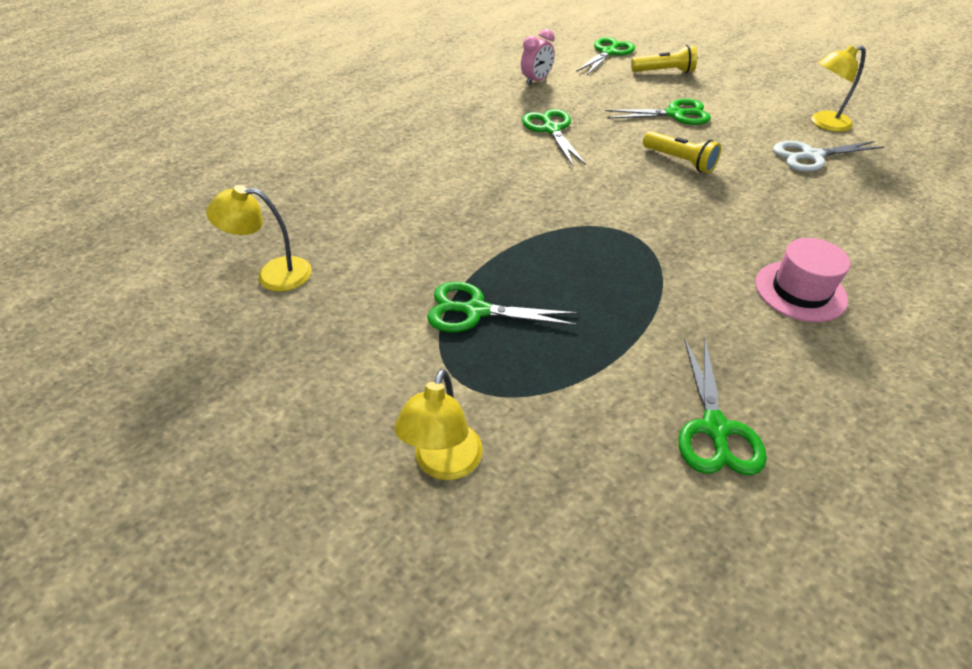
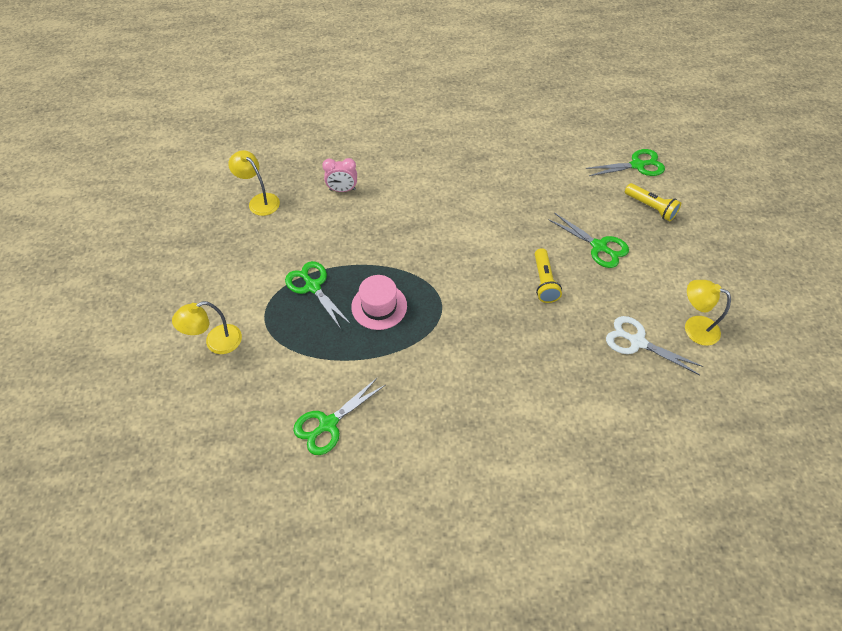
camera: 45 degrees right, 10 degrees up
pink clock [521,29,555,86] -> pink clock moved to [322,158,357,192]
green scissors [522,109,586,166] -> none
pink hat [755,238,850,322] -> pink hat moved to [351,275,407,330]

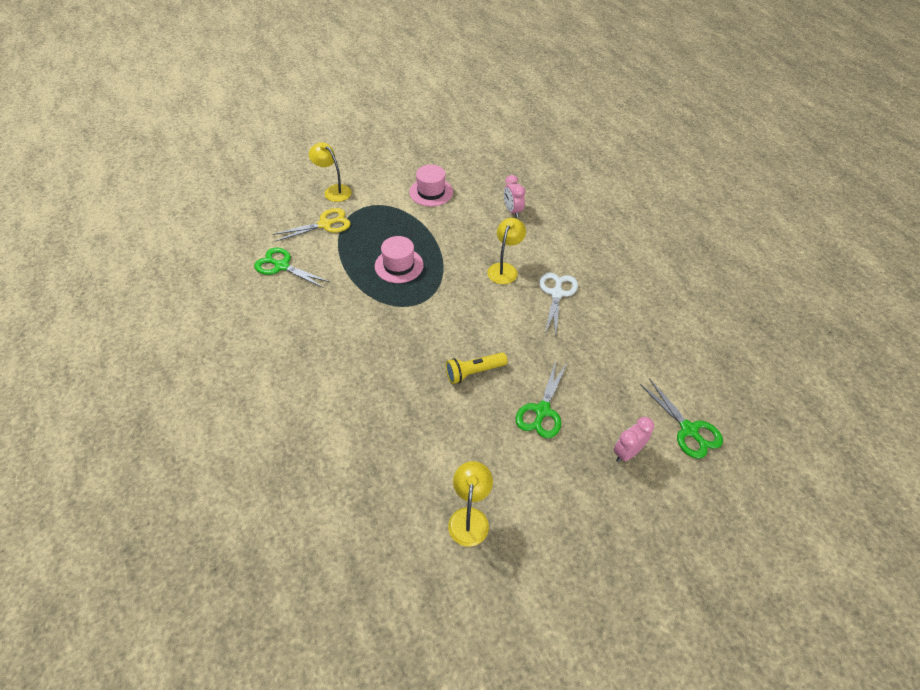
camera: 70 degrees right, 5 degrees down
yellow lamp [228,150,280,216] -> yellow lamp moved to [487,218,526,284]
green scissors [285,261,351,329] -> none
white scissors [606,316,704,375] -> white scissors moved to [539,273,578,337]
yellow flashlight [625,183,681,222] -> pink clock [614,417,654,462]
none -> yellow scissors [273,208,350,242]
none -> pink hat [409,165,453,206]

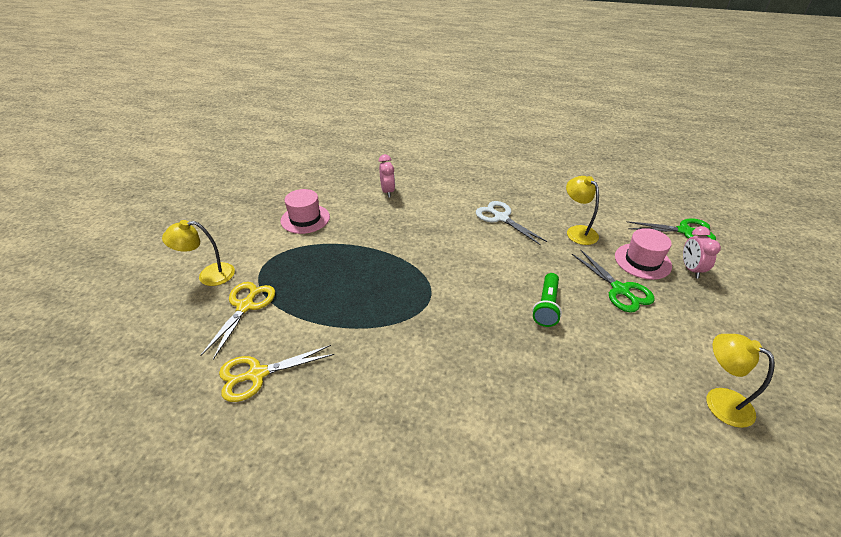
camera: 50 degrees left, 10 degrees down
green scissors [254,248,330,288] -> yellow scissors [219,345,334,402]
pink hat [375,236,424,283] -> pink hat moved to [615,228,672,280]
yellow flashlight [446,352,507,384] -> green flashlight [532,273,562,327]
yellow lamp [487,218,526,284] -> yellow lamp moved to [566,176,599,245]
pink clock [504,175,525,218] -> pink clock turned 120 degrees counterclockwise [379,154,395,198]

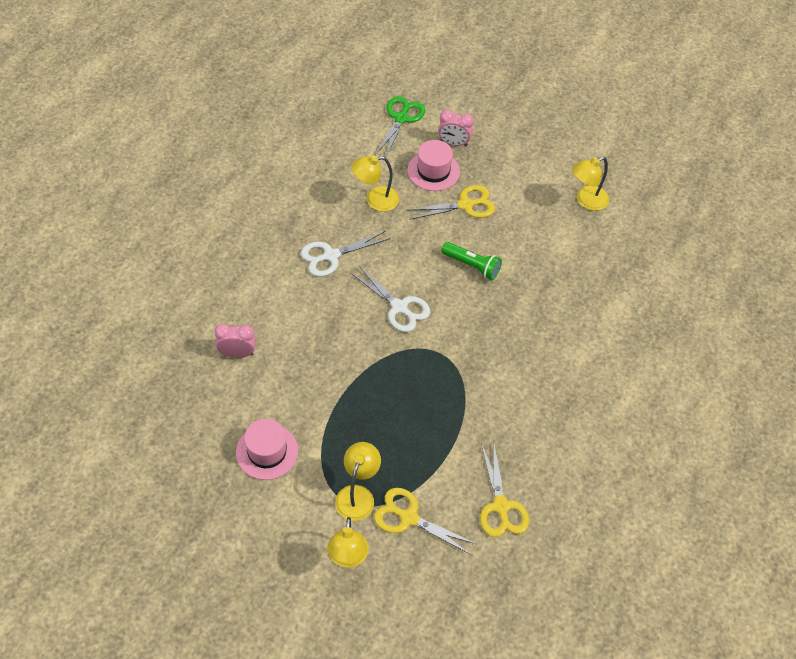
camera: 80 degrees left, 15 degrees up
green scissors [572,249,655,313] -> yellow scissors [408,185,495,219]
none -> yellow lamp [335,442,381,521]
none -> white scissors [350,265,430,332]

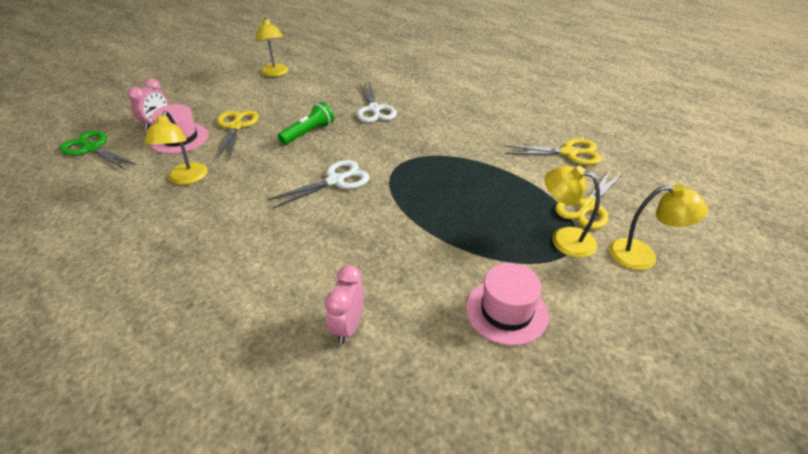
camera: 75 degrees left, 15 degrees down
white scissors [301,231,390,277] -> white scissors moved to [357,83,397,123]

